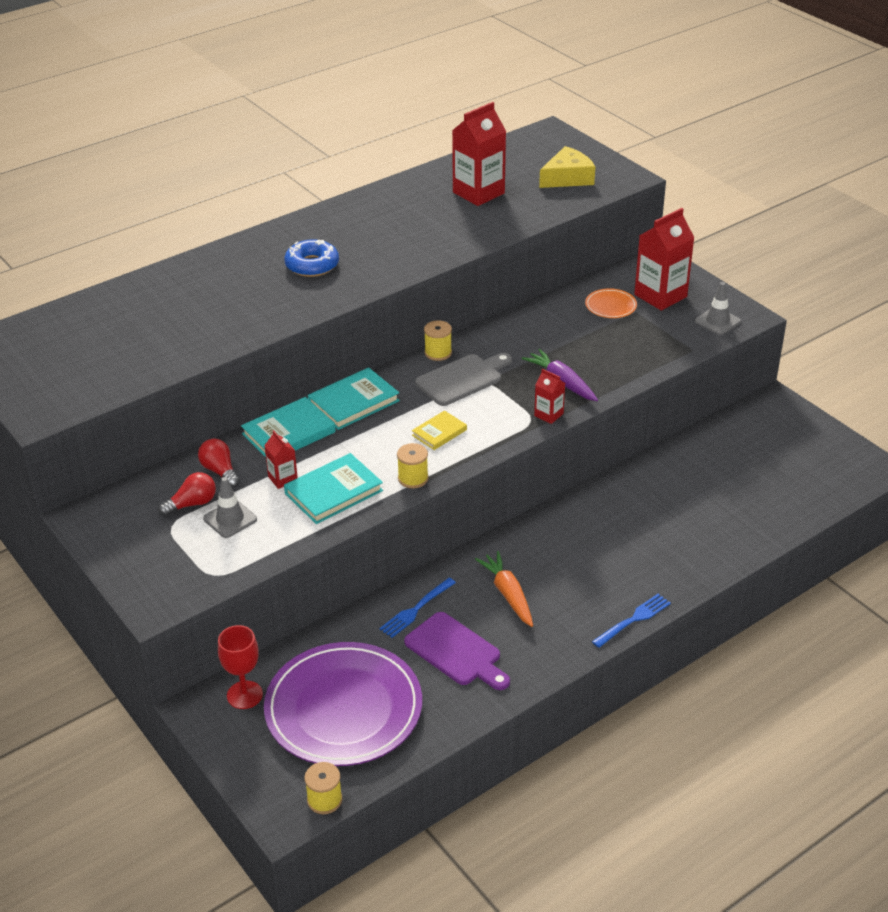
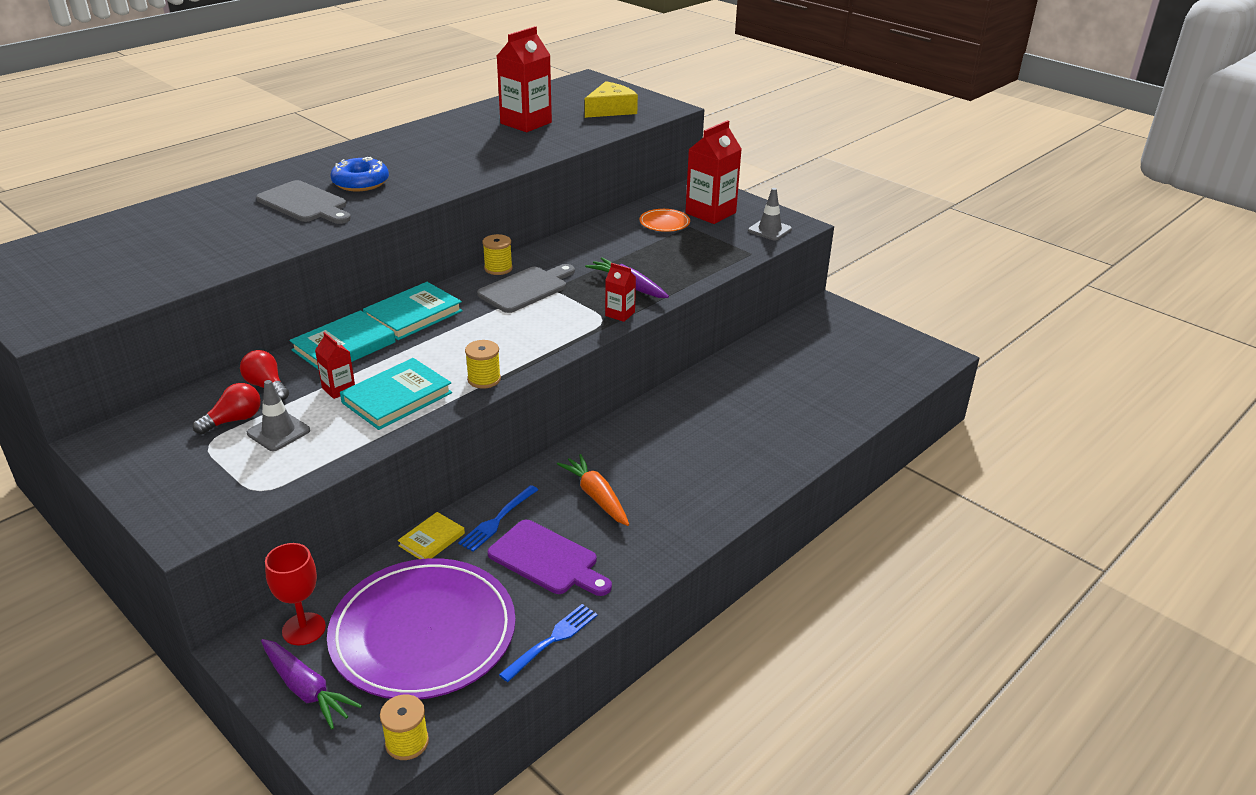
camera: 10 degrees left, 5 degrees down
yellow book [412,410,467,450] -> yellow book moved to [398,512,465,559]
blue fork [592,594,671,648] -> blue fork moved to [499,604,598,682]
none -> grey cutting board [256,180,351,224]
none -> purple carrot [261,639,362,729]

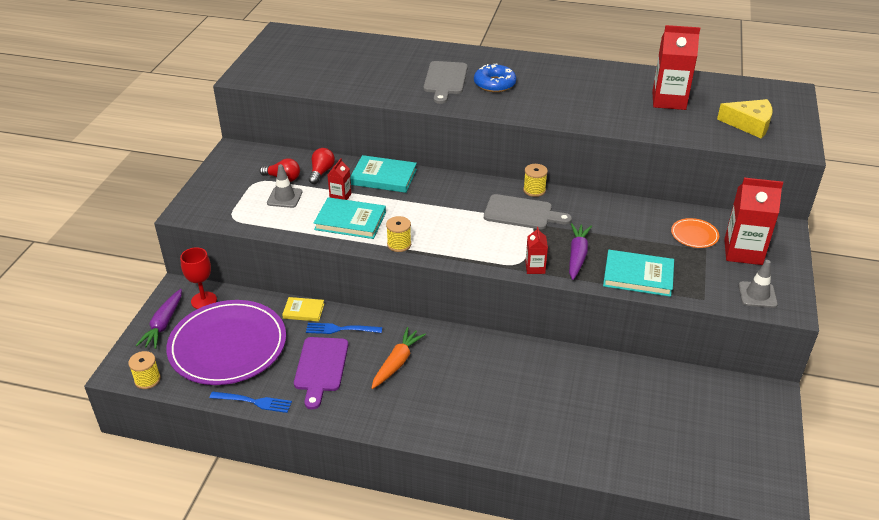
camera: 60 degrees right, 5 degrees up
turquoise book [363,282,462,340] -> turquoise book moved to [603,250,674,297]

